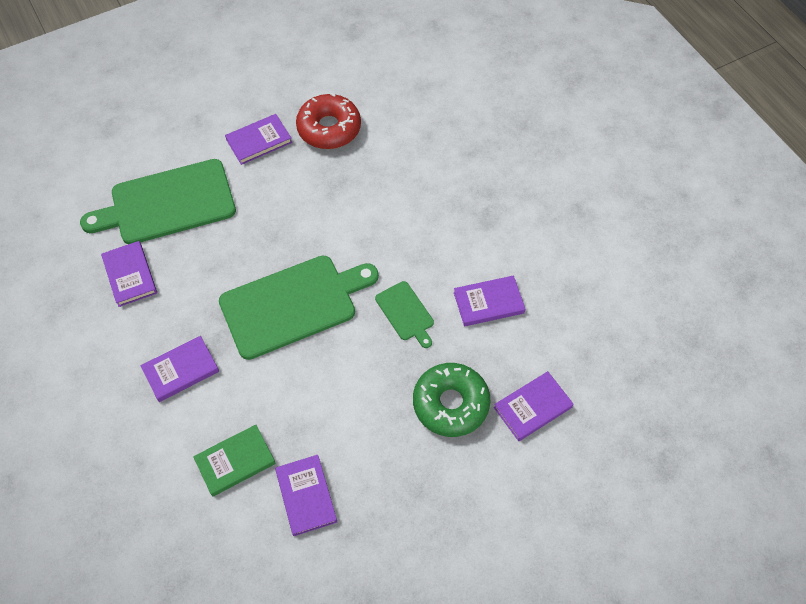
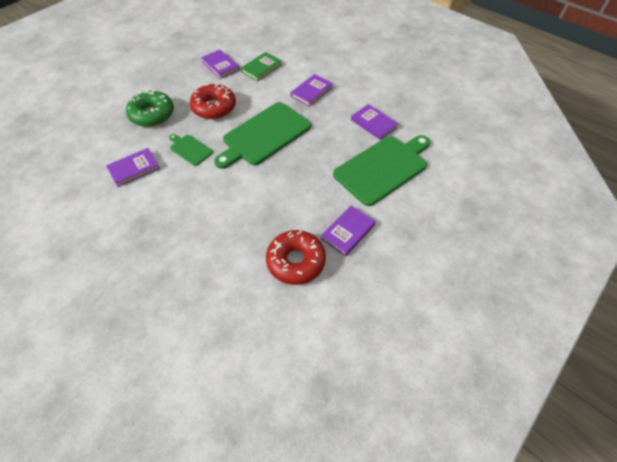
camera: 160 degrees right, 5 degrees down
purple book [494,371,574,441] -> none
none -> red donut [190,83,236,119]

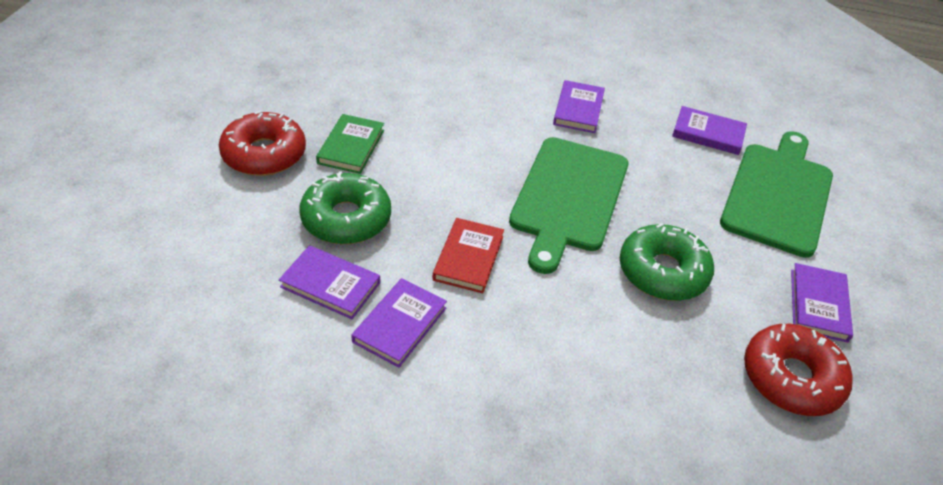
camera: 30 degrees left, 10 degrees down
green cutting board [169,134,213,166] -> red book [432,218,504,293]
red donut [190,83,236,119] -> red donut moved to [219,111,306,176]
purple book [201,50,239,79] -> purple book moved to [279,245,380,319]
green book [241,52,282,82] -> green book moved to [316,114,384,174]
none -> green donut [620,223,714,301]

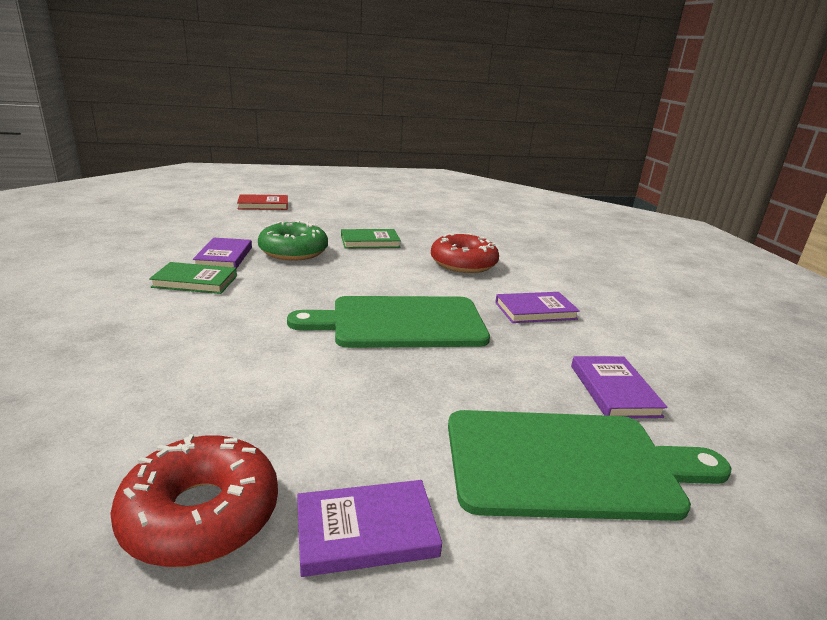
camera: 65 degrees right, 20 degrees down
red donut [219,111,306,176] -> red donut moved to [431,233,499,273]
purple book [351,278,447,368] -> green book [149,262,237,294]
red book [432,218,504,293] -> red book moved to [237,194,288,210]
green donut [620,223,714,301] -> none

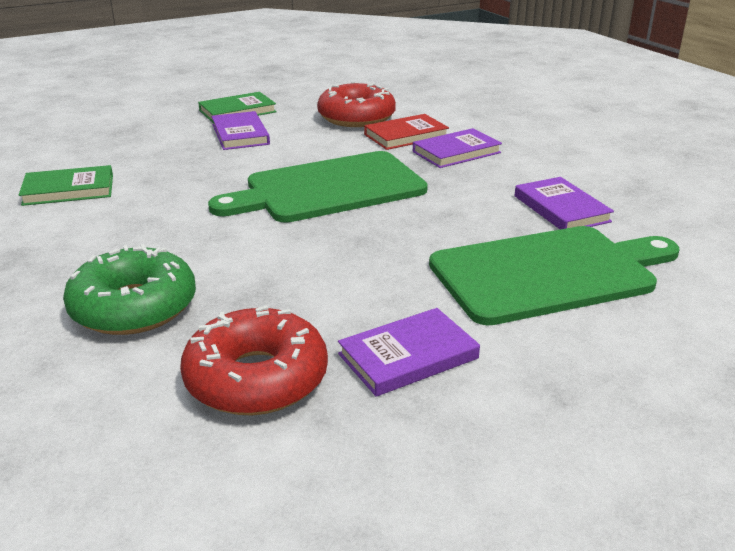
camera: 15 degrees left, 5 degrees up
purple book [193,238,252,269] -> purple book moved to [211,111,270,150]
red book [237,194,288,210] -> red book moved to [364,114,449,150]
green donut [258,220,328,261] -> green donut moved to [63,244,196,335]

